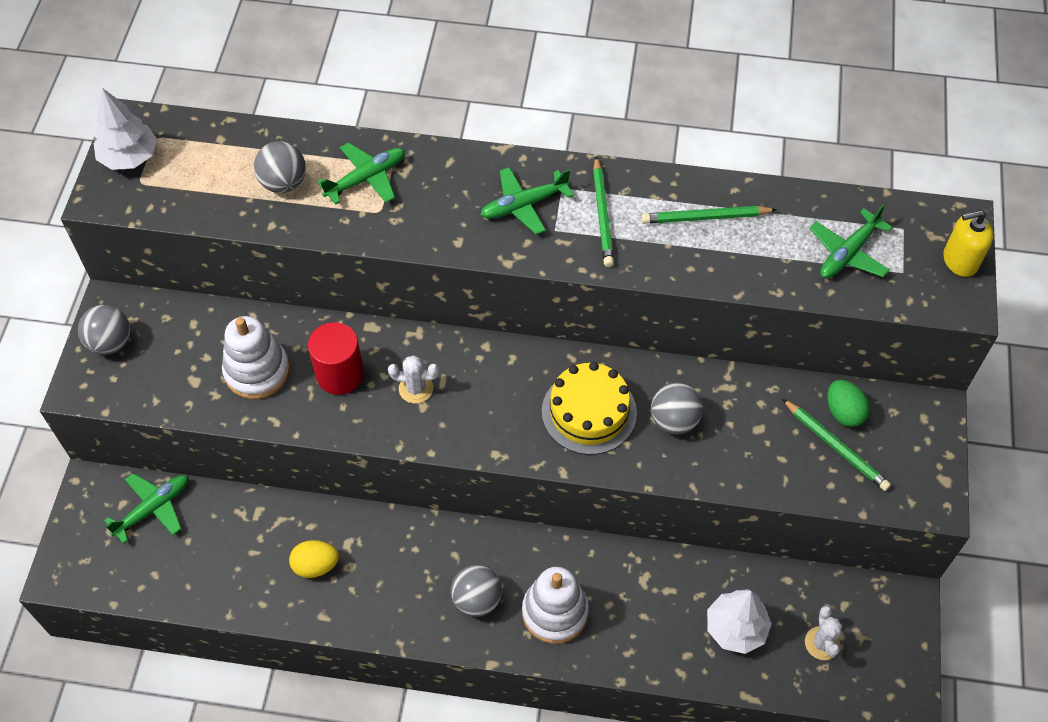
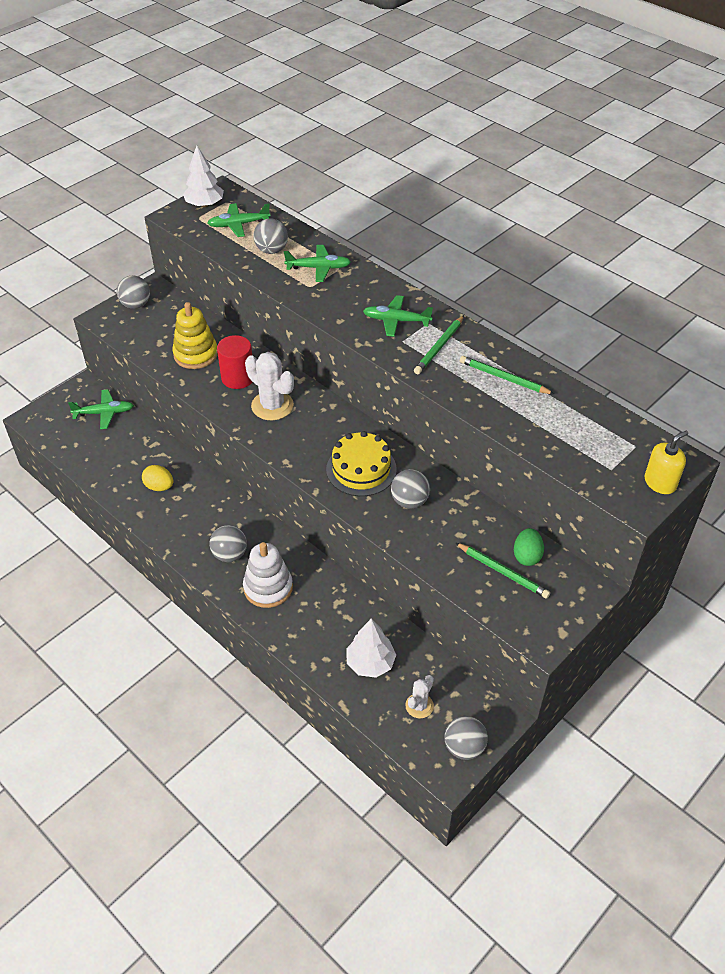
camera: 35 degrees right, 10 degrees down
white stacking toy [222,316,290,399] -> yellow stacking toy [172,302,218,369]
white cactus [388,356,439,404] -> white cactus [245,352,294,420], size x1.73
green pencil [782,399,891,491] -> green pencil turned 45 degrees counterclockwise [456,543,550,599]
green plane [810,204,893,278] -> green plane moved to [208,203,270,237]
yellow soap dispenser [943,210,993,277] -> yellow soap dispenser turned 120 degrees clockwise [645,431,688,494]
none -> grey ball [444,716,488,760]

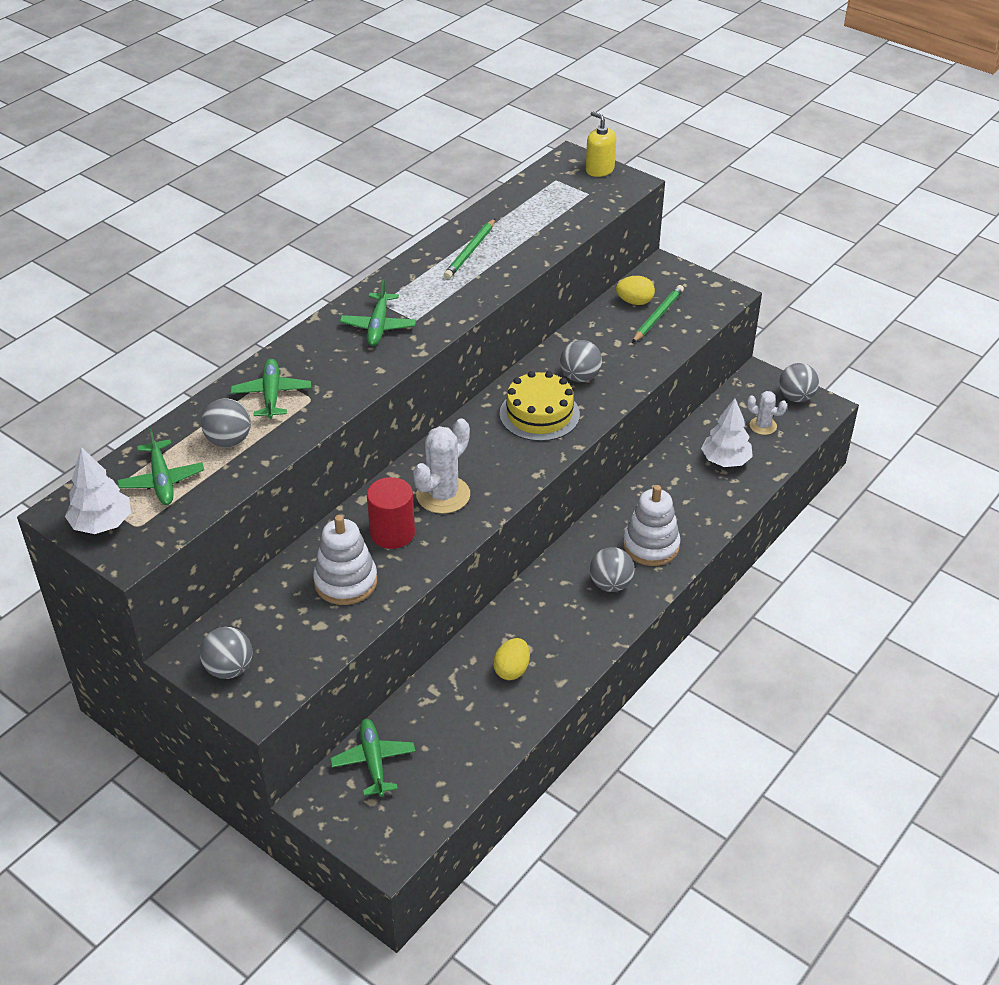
camera: 95 degrees left, 5 degrees down
yellow stacking toy [172,302,218,369] -> white stacking toy [313,515,378,605]
green pencil [414,315,464,374] -> none
green egg [514,528,544,566] -> yellow egg [616,276,655,305]

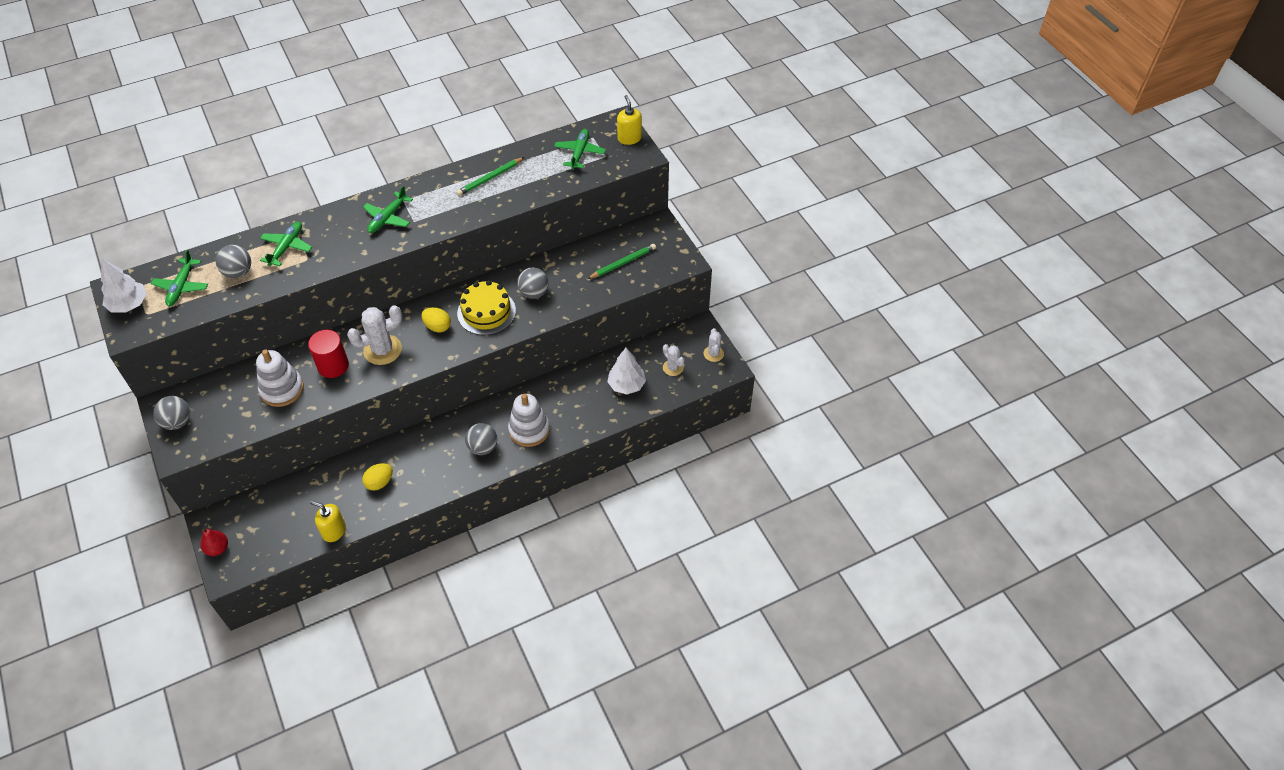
camera: 25 degrees right, 10 degrees up
green plane [330,719,416,797] -> green plane moved to [554,129,606,169]
yellow egg [616,276,655,305] -> yellow egg moved to [421,307,451,332]
grey ball [779,363,819,402] -> white cactus [704,328,724,362]
none -> red pear [200,529,228,556]
none -> yellow soap dispenser [310,501,346,542]

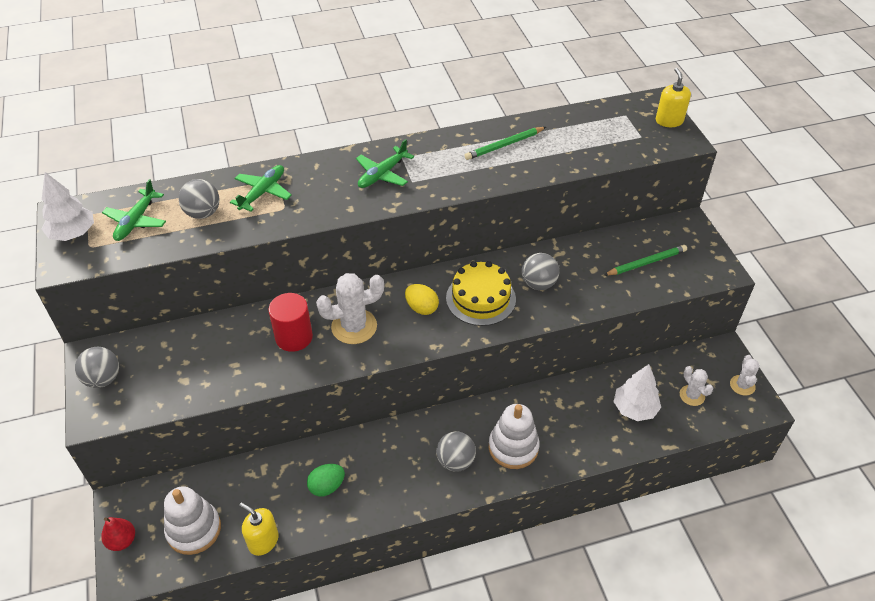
camera: 10 degrees right, 5 degrees down
white stacking toy [256,350,304,407] -> white stacking toy moved to [164,486,221,555]
yellow egg [362,463,393,491] -> green egg [307,464,345,497]
green plane [554,129,606,169] -> none

